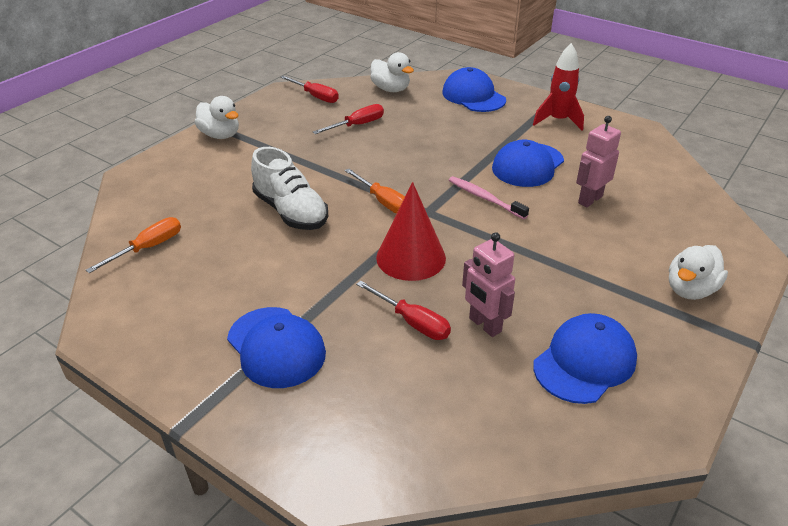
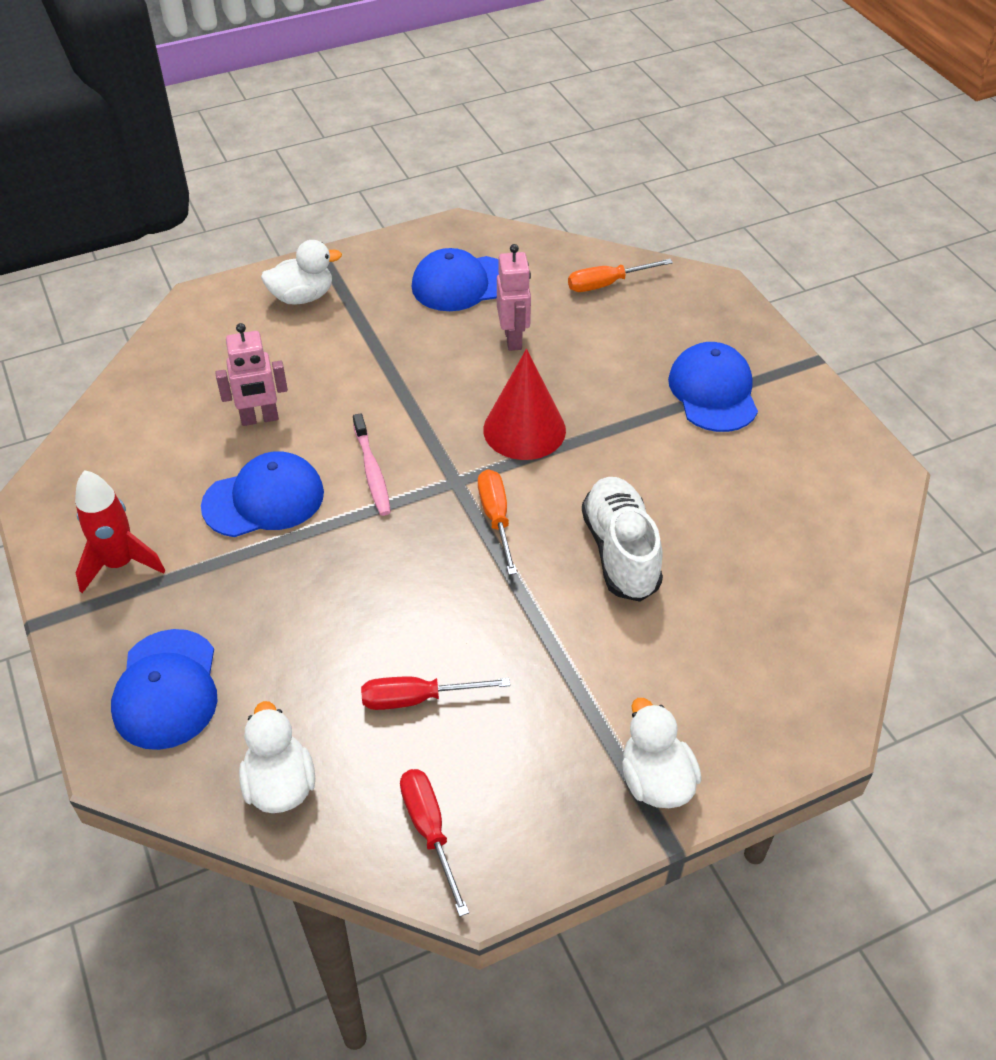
camera: 150 degrees left, 10 degrees up
orange screwdriver [86,217,181,273] -> orange screwdriver moved to [568,259,673,292]
red screwdriver [356,281,451,340] -> none

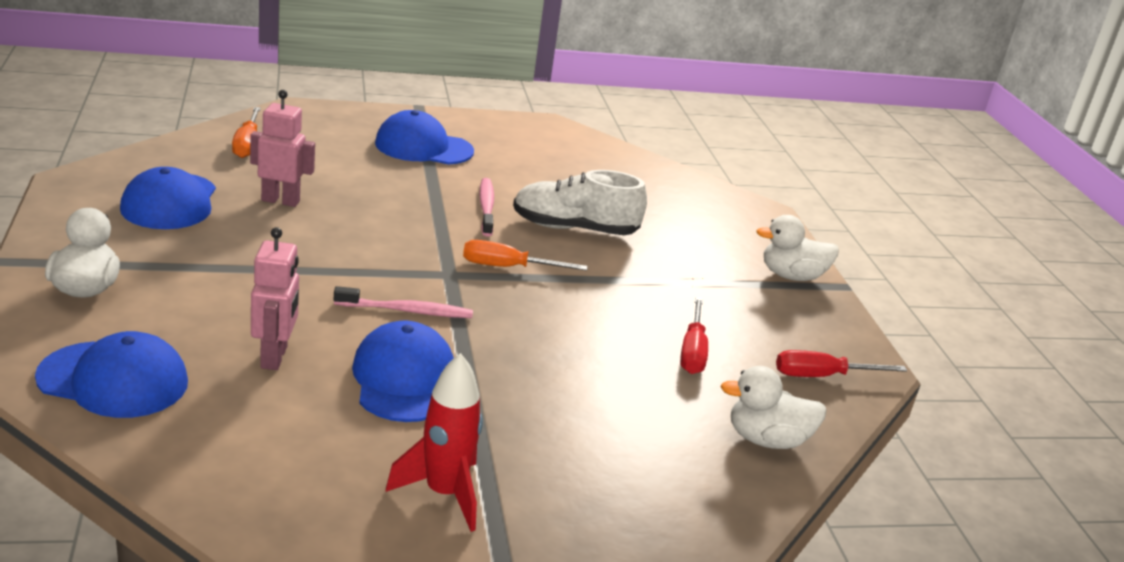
camera: 80 degrees left, 20 degrees down
blue cap [111,629,217,750] -> blue cap moved to [35,331,188,418]
red cone [483,349,566,460] -> none
none -> pink toothbrush [479,178,494,237]

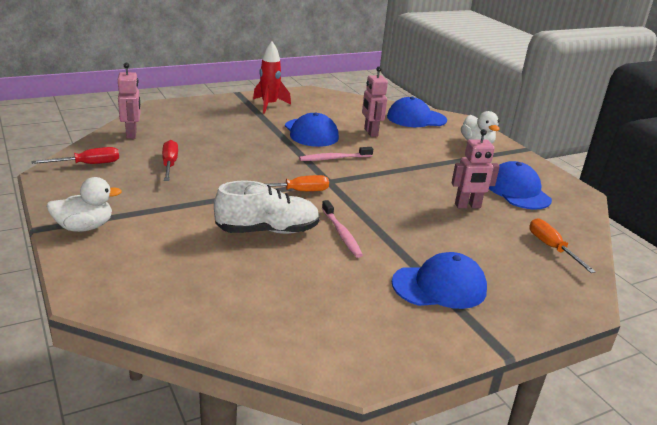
camera: 165 degrees right, 0 degrees up
white duck [721,366,826,449] -> pink robot [118,63,140,139]

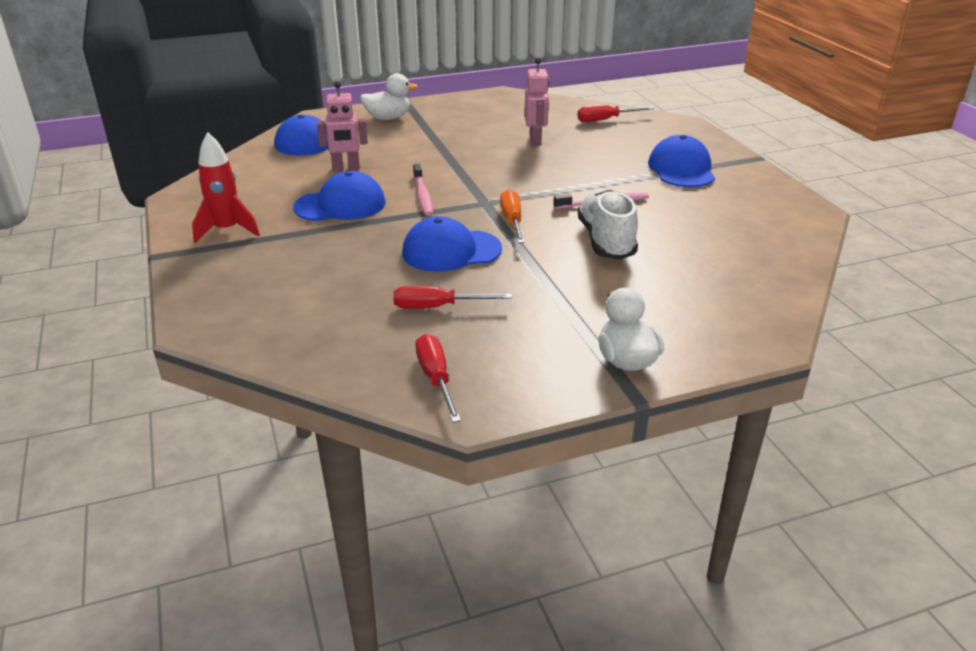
camera: 80 degrees left, 5 degrees up
pink robot [118,63,140,139] -> none
blue cap [489,161,552,209] -> blue cap moved to [402,216,502,272]
orange screwdriver [530,218,596,273] -> red screwdriver [577,105,654,122]

